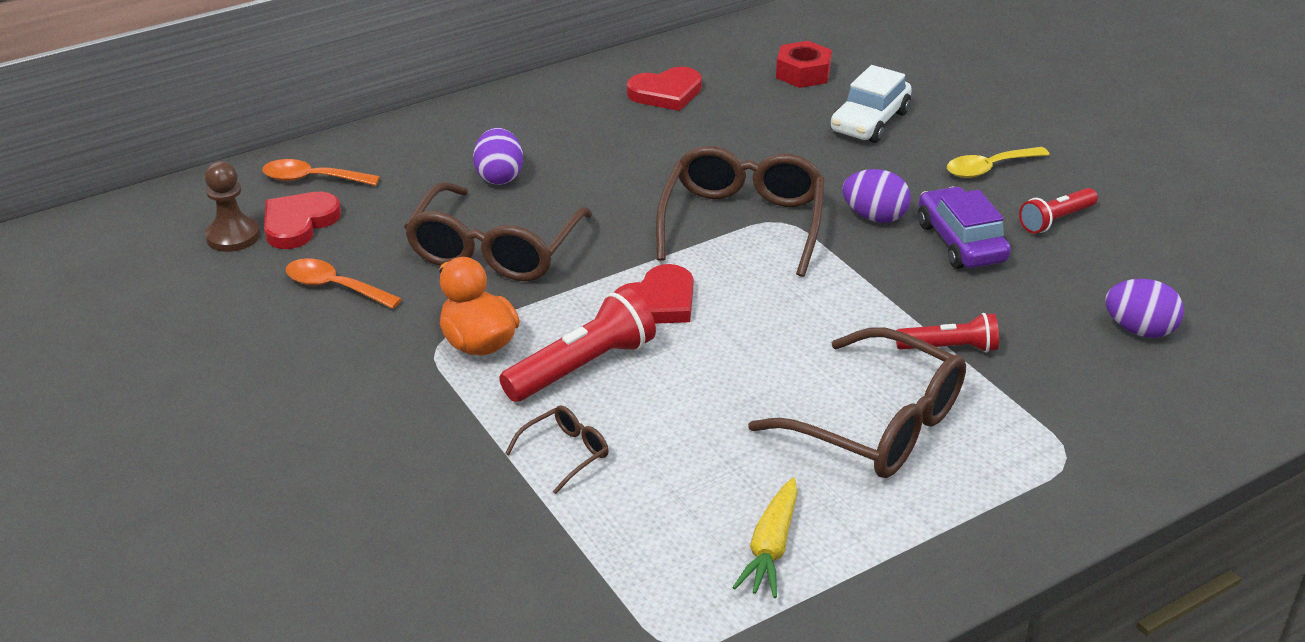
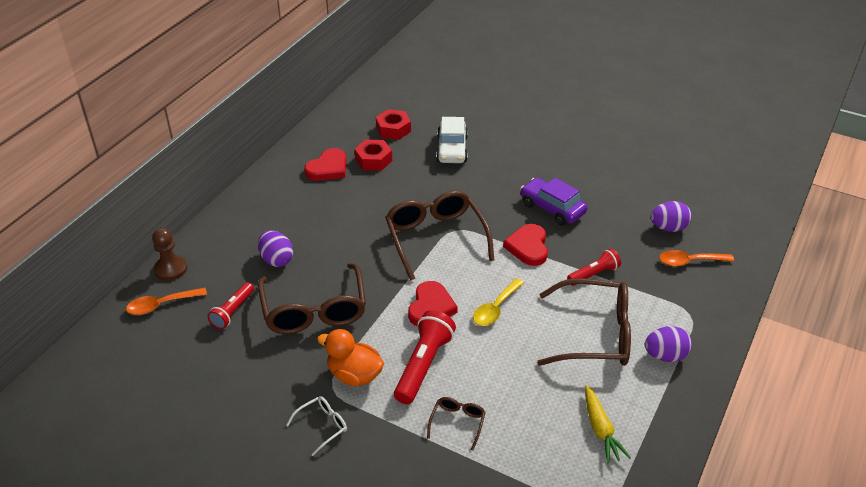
camera: 30 degrees left, 5 degrees up
brown pawn [205,161,260,252] -> brown pawn moved to [152,228,187,281]
red heart [264,192,341,249] -> red heart moved to [503,224,548,266]
orange spoon [286,258,402,309] -> orange spoon moved to [659,250,734,267]
purple egg [842,169,911,223] -> purple egg moved to [645,326,692,362]
yellow spoon [947,147,1050,178] -> yellow spoon moved to [473,278,524,326]
red flashlight [1019,188,1098,234] -> red flashlight moved to [208,282,254,329]
none -> white glasses [286,396,347,456]
none -> red nut [355,139,392,171]

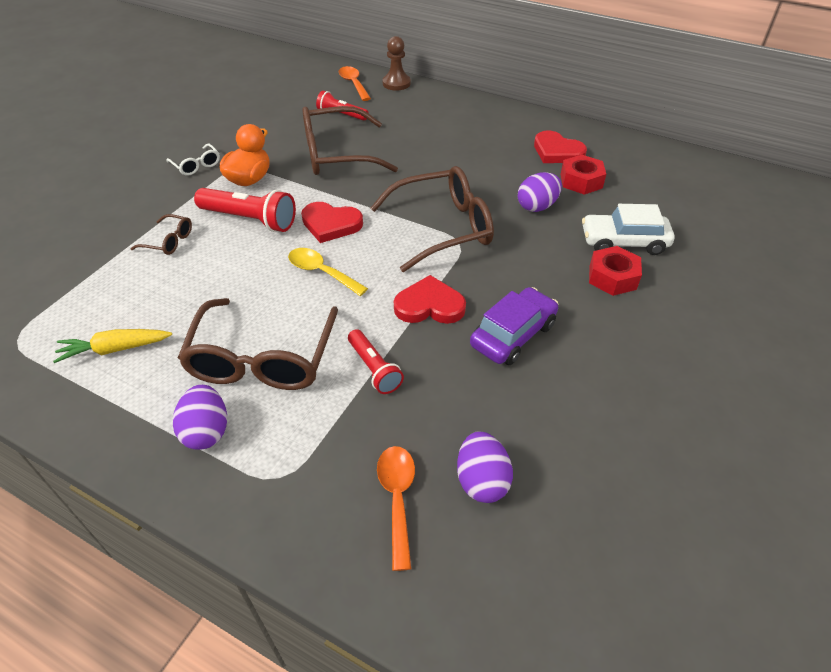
camera: 90 degrees right, 5 degrees up
purple egg [258,230,293,267] -> purple egg moved to [518,172,562,212]
red nut [376,109,411,140] -> red nut moved to [589,246,642,296]

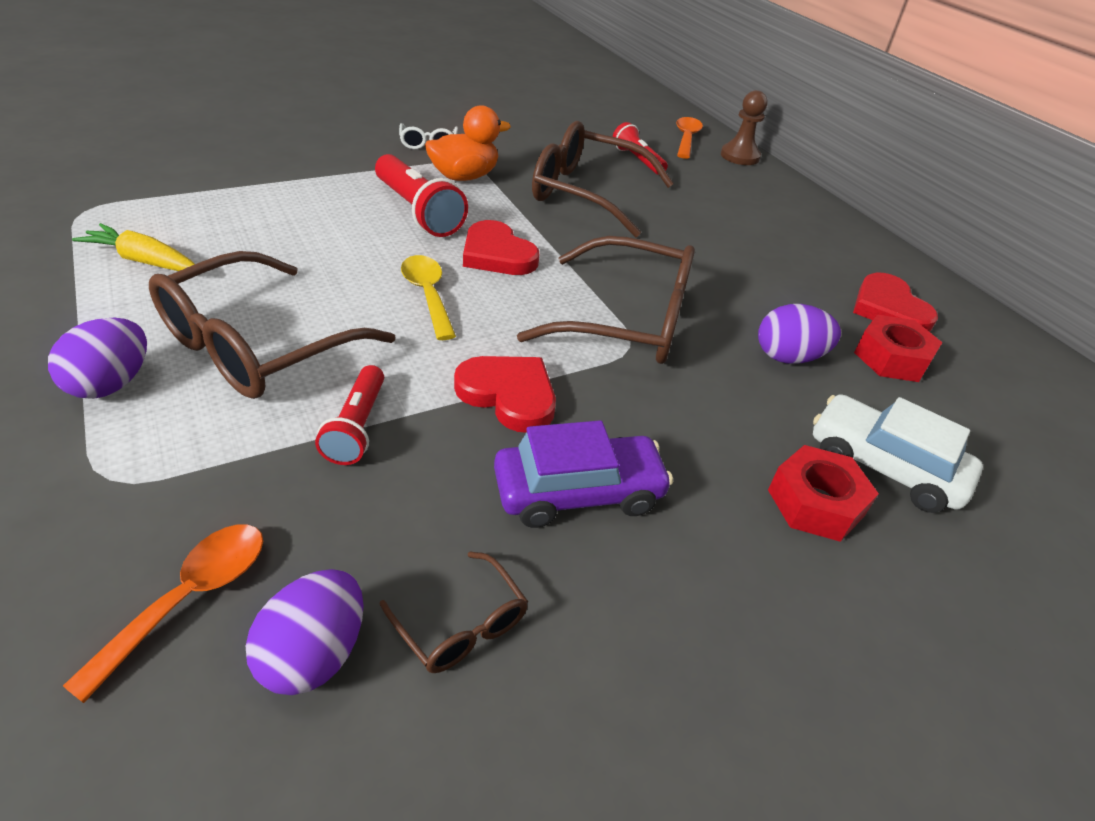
camera: 30 degrees right, 5 degrees down
brown glasses [131,214,192,255] -> brown glasses moved to [379,551,528,673]

